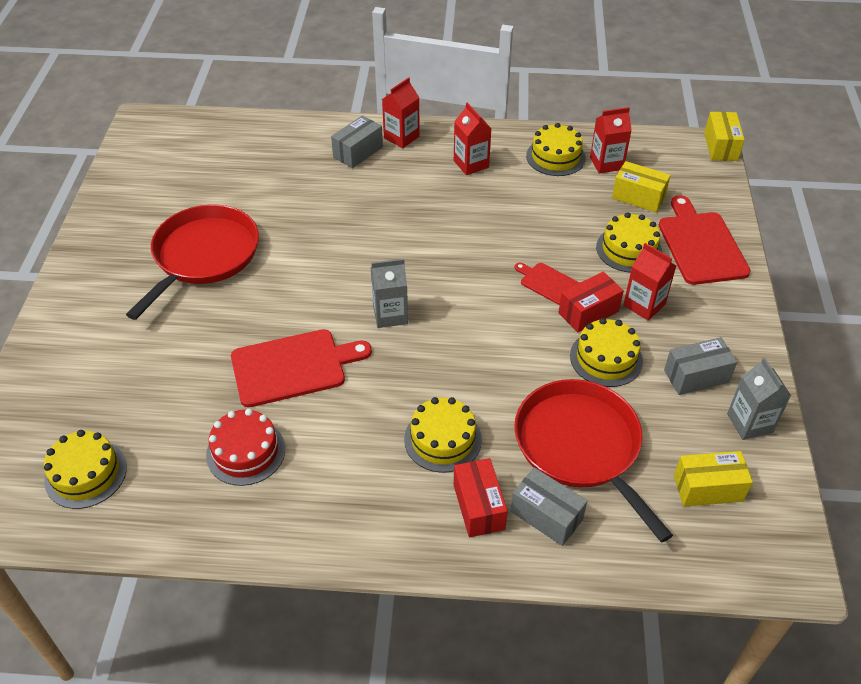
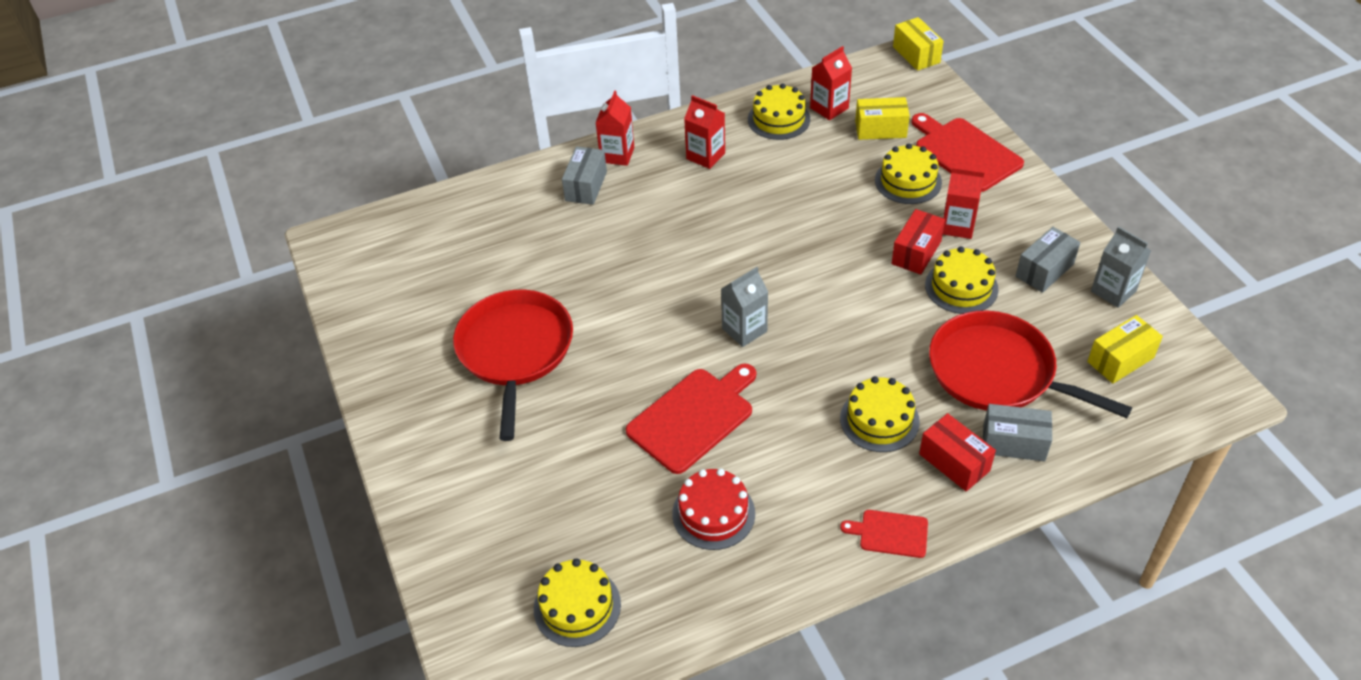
camera: 25 degrees left, 0 degrees up
red cutting board [515,263,579,305] -> red cutting board moved to [840,510,928,558]

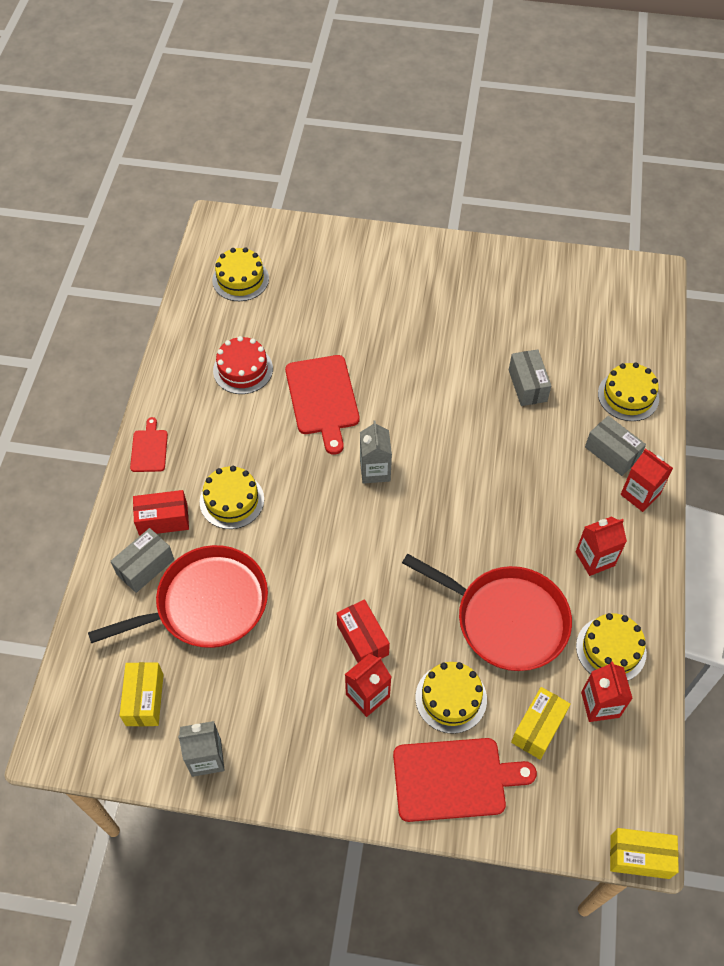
camera: 120 degrees right, 10 degrees up
red pan [453,290,573,441] -> red pan moved to [402,554,572,671]
red cutting board [840,510,928,558] -> red cutting board turned 45 degrees counterclockwise [130,417,168,472]
yellow cake [925,247,998,314] -> yellow cake moved to [598,363,659,421]
grey box [1016,227,1080,293] -> grey box moved to [509,349,551,406]

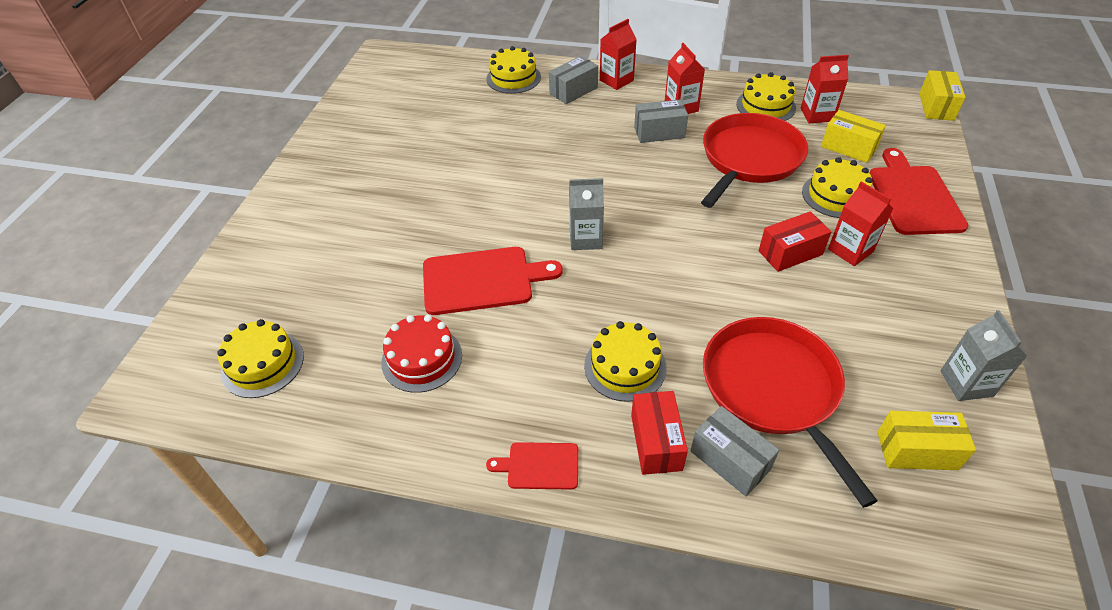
camera: 85 degrees left, 10 degrees down
grey box [509,349,551,406] -> grey box moved to [634,99,688,143]

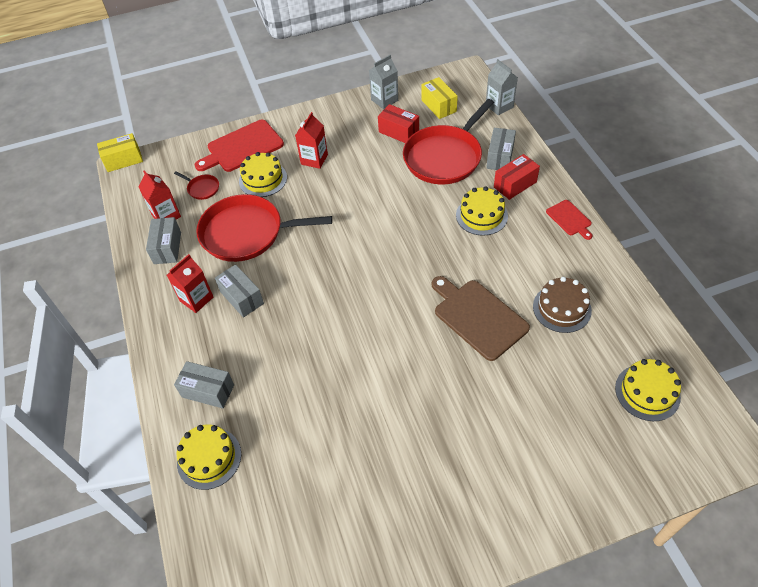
camera: 120 degrees left, 5 degrees up
red cake [381,315,462,393] -> brown cake [533,277,592,333]
red cutting board [423,247,563,315] -> brown cutting board [432,276,530,361]
grey carton [569,178,604,250] -> grey carton moved to [486,59,518,115]
red carton [600,19,637,90] -> none
yellow cake [736,72,796,121] -> grey box [146,217,181,264]
red box [759,211,831,272] -> red box moved to [378,104,419,143]
yellow box [821,110,886,163] -> red pan [174,171,219,200]

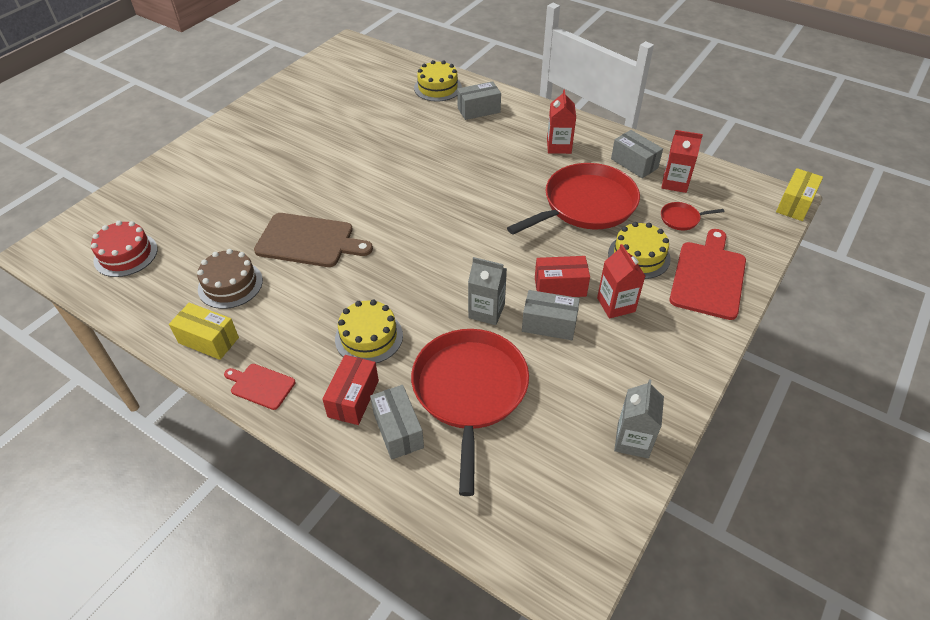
camera: 140 degrees right, 5 degrees down
grey box [215,264,264,318] -> grey box moved to [522,290,580,340]
red box [378,104,419,143] -> red box moved to [535,256,590,297]
yellow box [421,77,458,119] -> yellow box moved to [169,303,239,360]
grey carton [486,59,518,115] -> grey carton moved to [468,257,507,325]
yellow cake [615,359,681,421] -> red cake [91,221,158,277]

